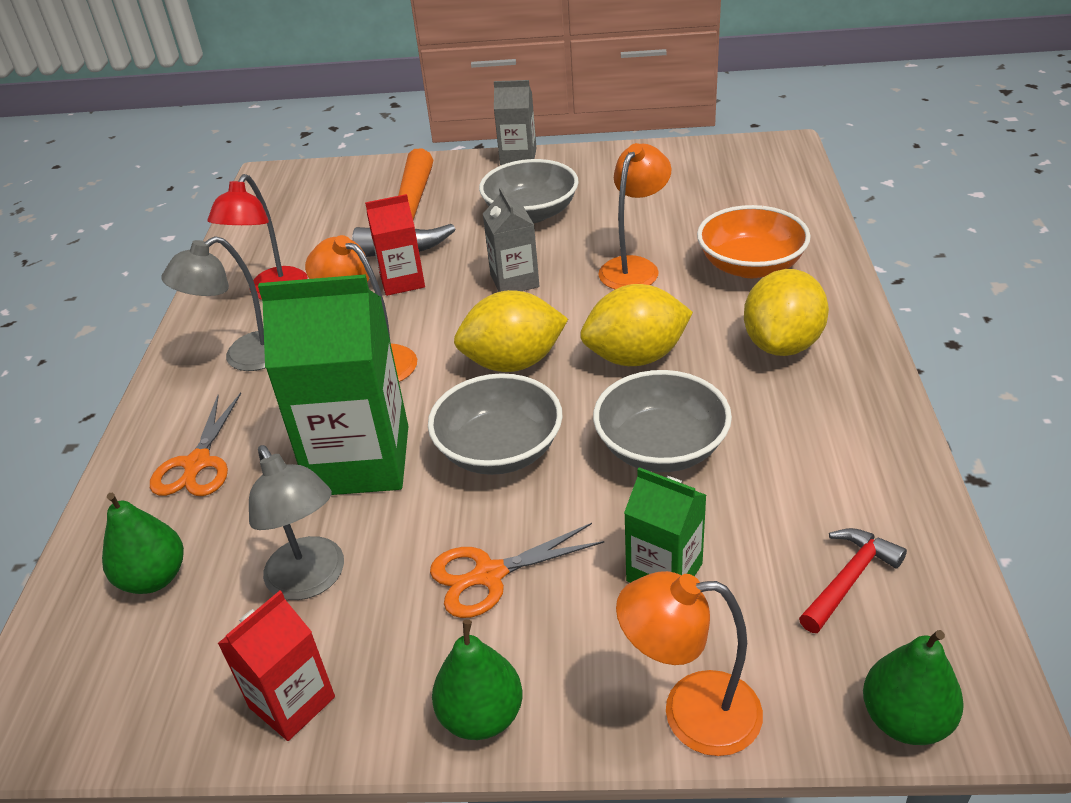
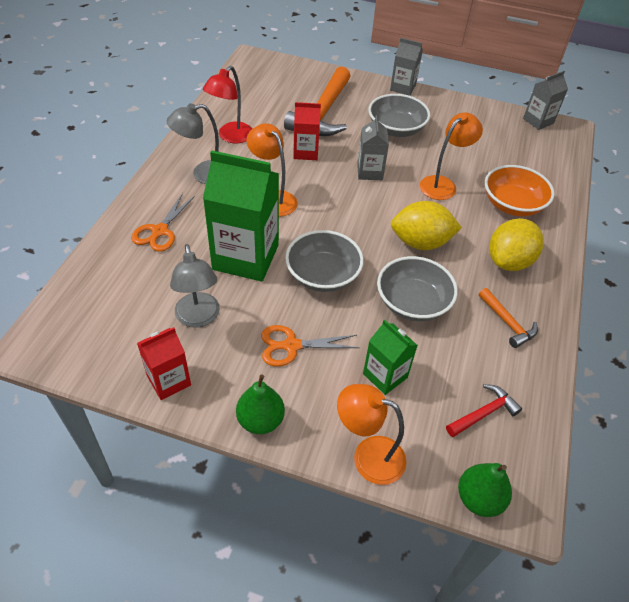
camera: 10 degrees right, 10 degrees up
green pear [102,493,184,594] -> none
yellow lemon [454,290,568,372] -> none
none -> orange hammer [479,288,538,348]
none -> grey carton [523,71,568,130]

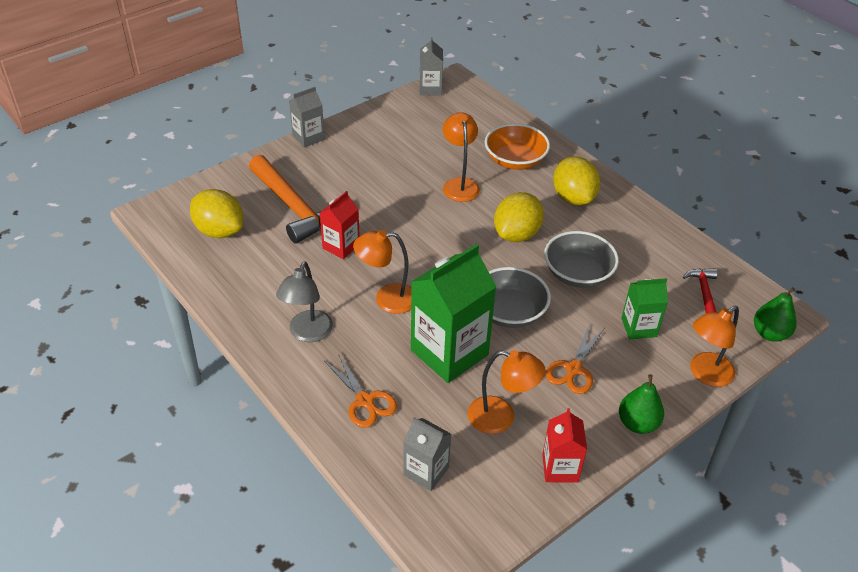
camera: 55 degrees left, 5 degrees down
grey lamp [170,244,220,328] -> orange lamp [468,350,546,434]
red lamp [203,66,252,143] -> none
grey carton [357,116,389,180] -> grey carton moved to [403,417,451,491]
grey bowl [368,94,430,137] -> none
orange hammer [479,288,538,348] -> none
none -> yellow lemon [190,189,243,238]

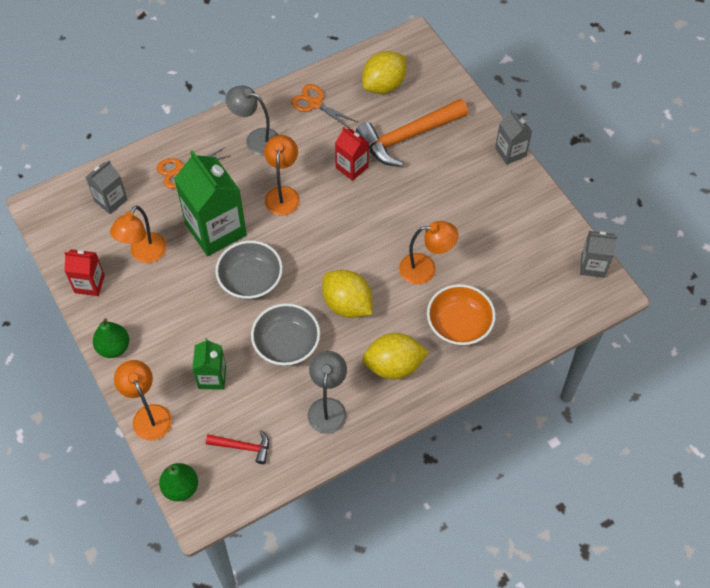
camera: 100 degrees right, 15 degrees up
orange scissors [545,324,604,394] -> orange scissors moved to [291,84,357,129]
none -> grey lamp [308,351,347,434]

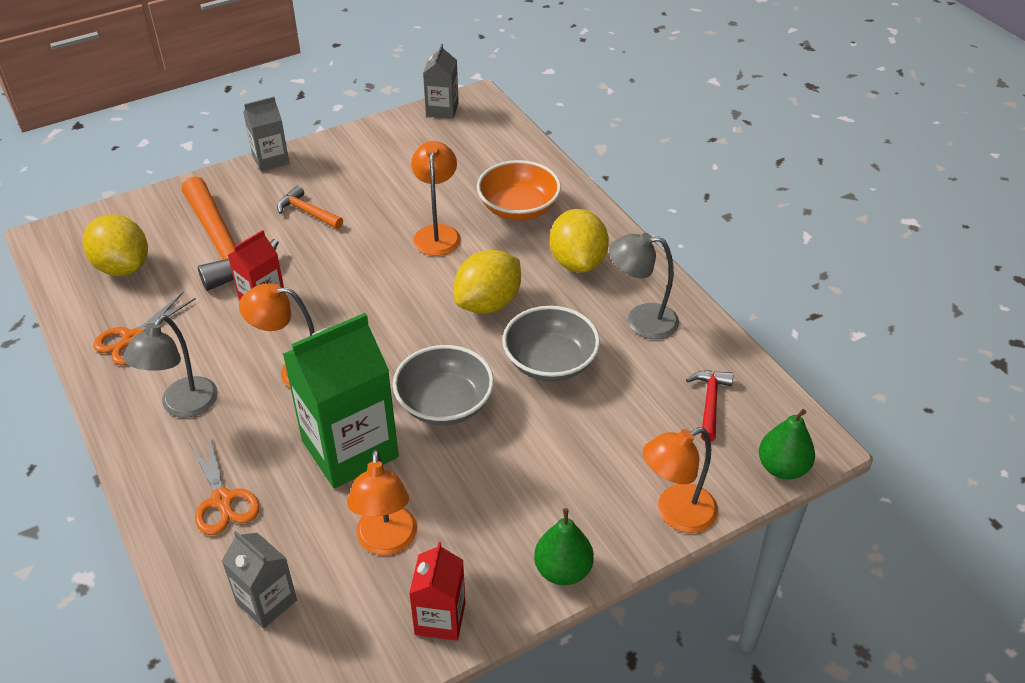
camera: 90 degrees left, 15 degrees down
orange lamp [110,205,167,263] -> orange lamp turned 60 degrees clockwise [347,450,417,555]
green carton [192,338,226,390] -> none
none -> orange hammer [277,185,343,229]

